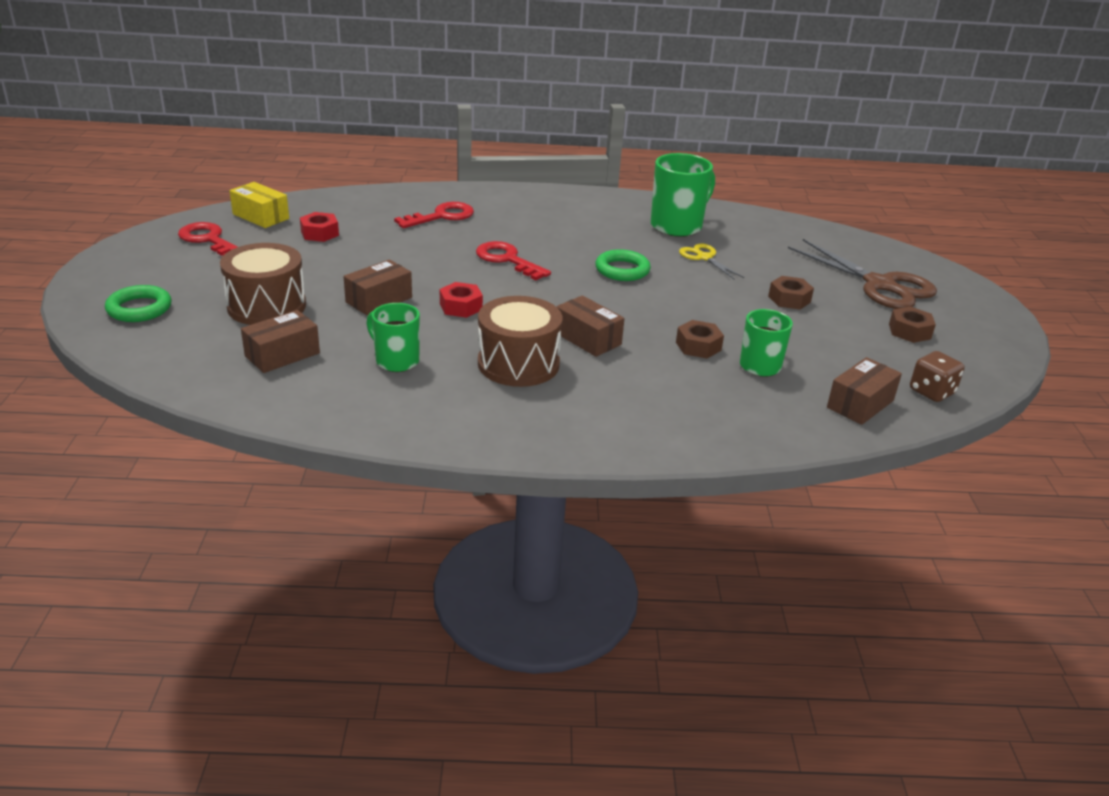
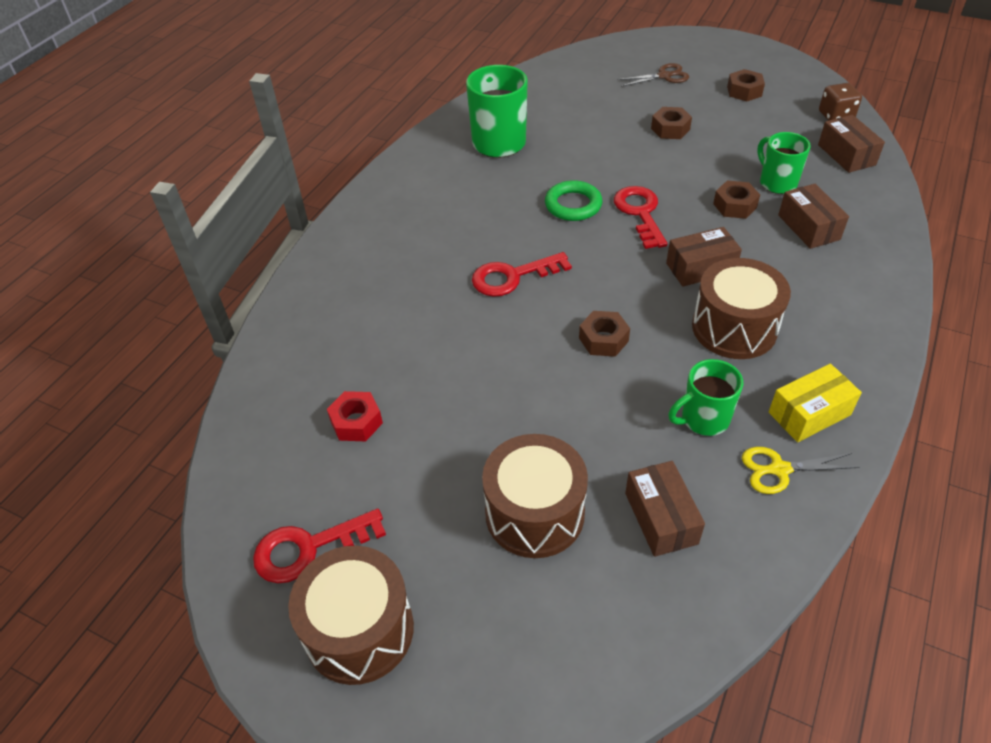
camera: 60 degrees left, 15 degrees up
green ring [105,285,172,322] -> none
yellow box [229,182,289,228] -> yellow box moved to [769,364,862,442]
brown box [344,260,412,315] -> brown box moved to [778,184,849,249]
red key [394,202,474,228] -> red key moved to [614,186,668,249]
red nut [440,282,483,318] -> brown nut [579,311,630,357]
yellow scissors [679,244,744,279] -> yellow scissors moved to [742,447,859,494]
brown scissors [788,239,937,309] -> brown scissors [617,63,689,87], size x0.51
none -> brown drum [288,546,414,685]

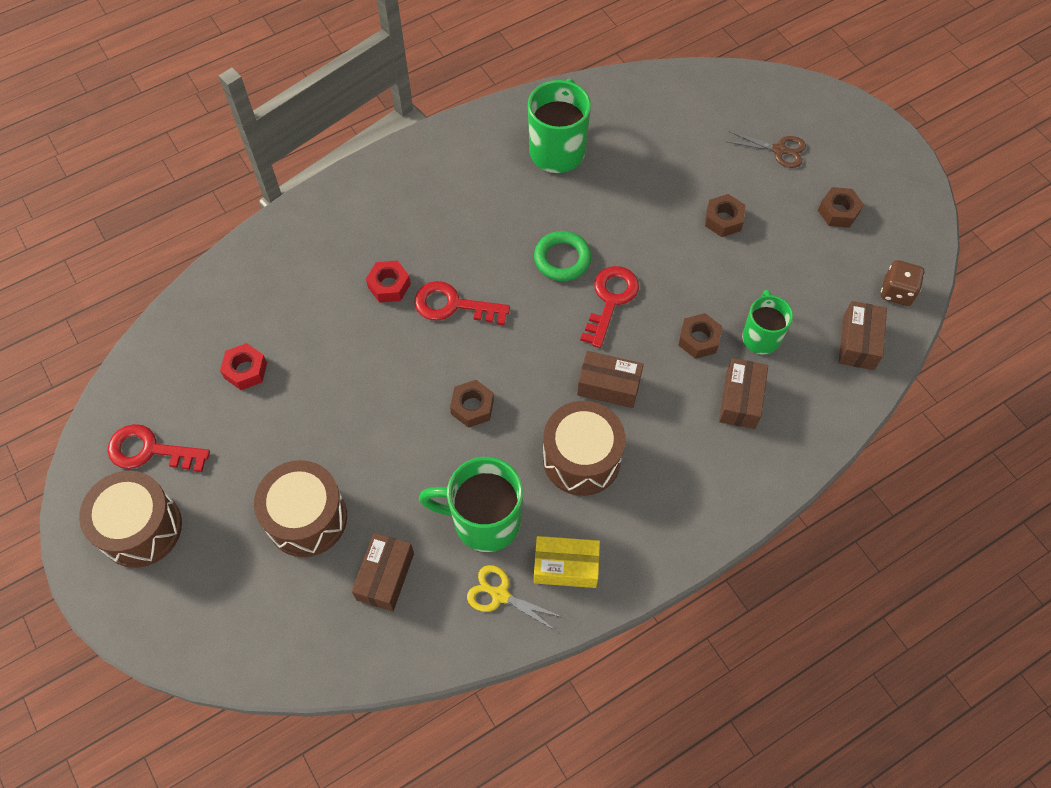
camera: 30 degrees right, 15 degrees up
green mug [668,359,743,436] -> green mug [419,457,523,552], size x1.58
none -> red nut [366,260,411,303]

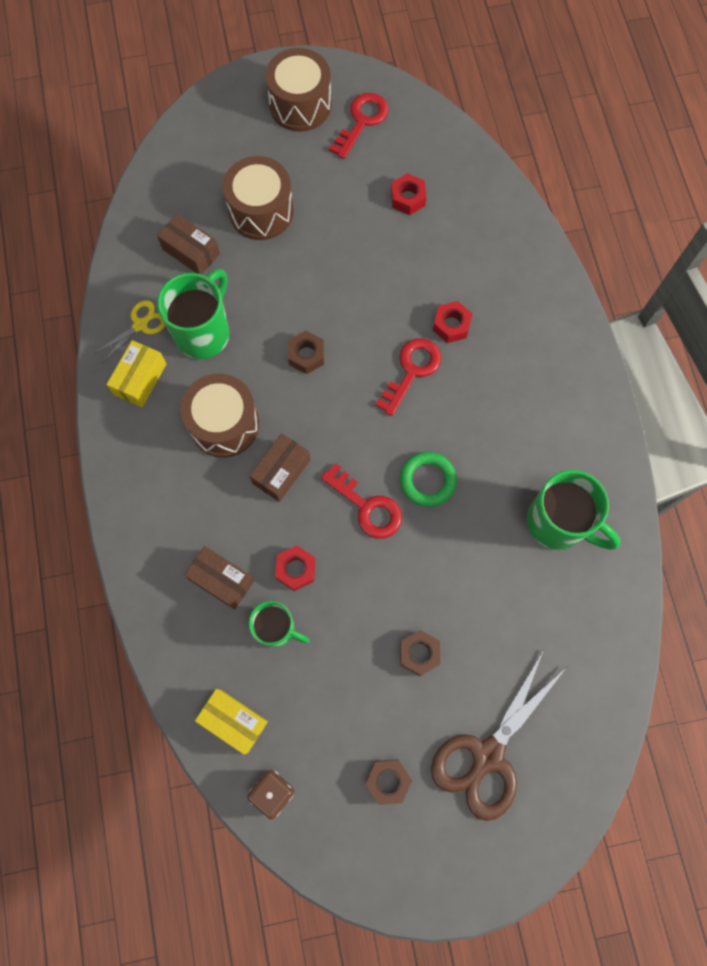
camera: 110 degrees right, 10 degrees up
brown nut [678,313,722,359] -> red nut [275,546,316,591]
brown scissors [725,131,806,168] -> brown scissors [431,650,568,821], size x1.95
brown box [839,301,887,370] -> yellow box [195,689,268,754]

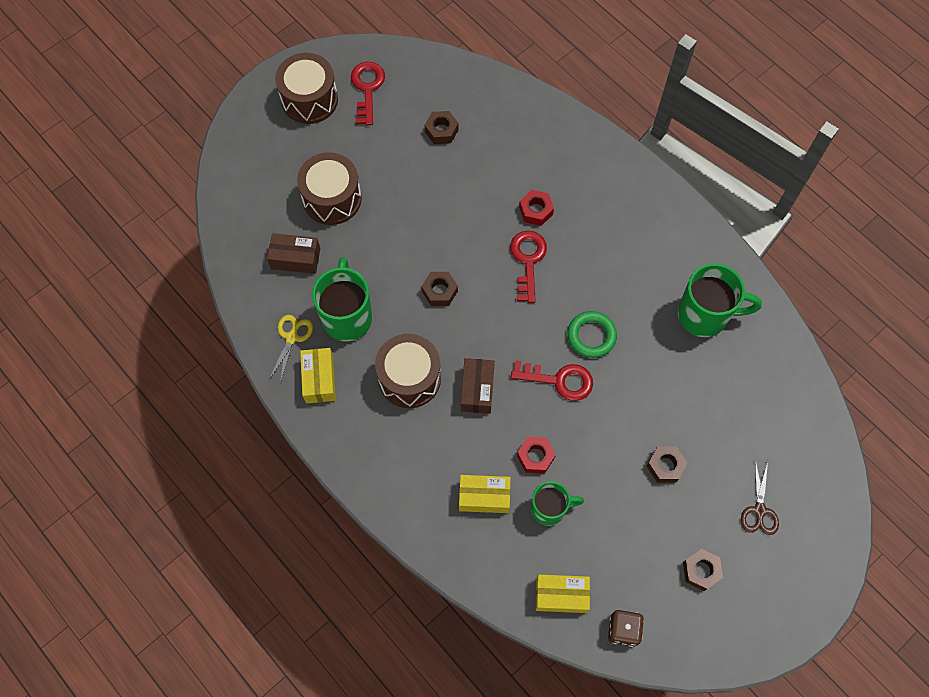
camera: 30 degrees left, 5 degrees down
brown box [184,546,254,610] -> yellow box [459,475,511,513]
red nut [391,173,426,215] -> brown nut [424,111,459,144]
brown scissors [431,650,568,821] -> brown scissors [741,459,779,535], size x0.51

